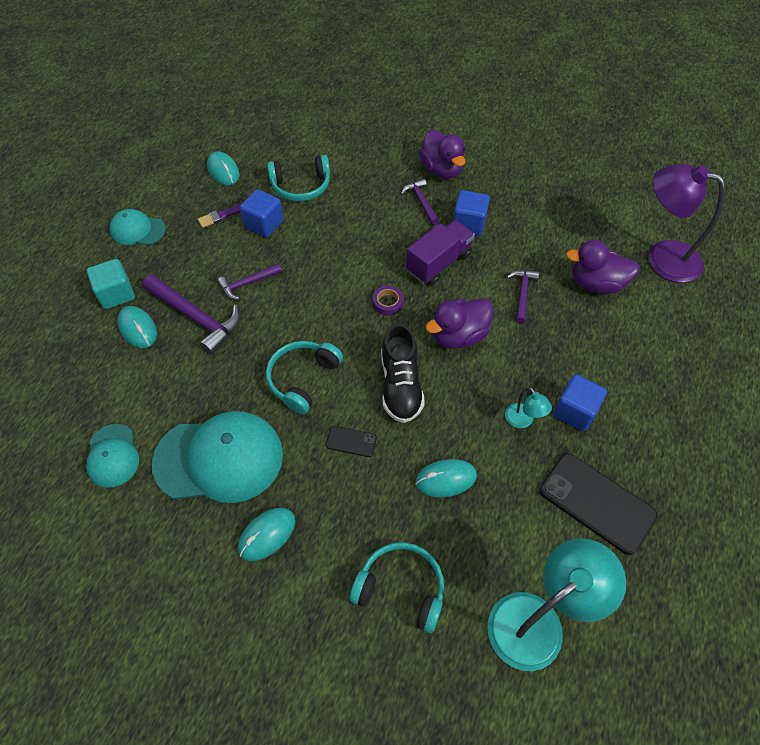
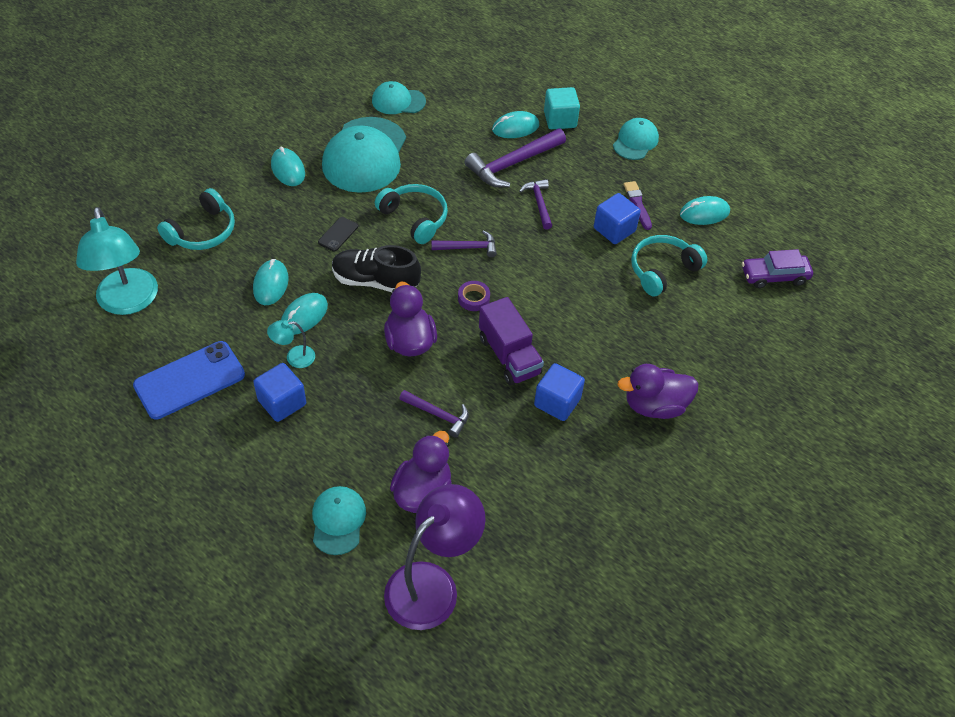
camera: 105 degrees right, 5 degrees down
turquoise headphones [267,155,330,201] -> turquoise headphones turned 45 degrees clockwise [631,235,707,296]
purple hammer [401,179,439,225] -> purple hammer moved to [431,230,497,257]
black phone [540,453,658,555] -> blue phone [133,341,245,419]
none -> turquoise mouse [281,293,328,335]
none -> turquoise cap [312,486,366,555]
none -> purple car [742,249,813,288]

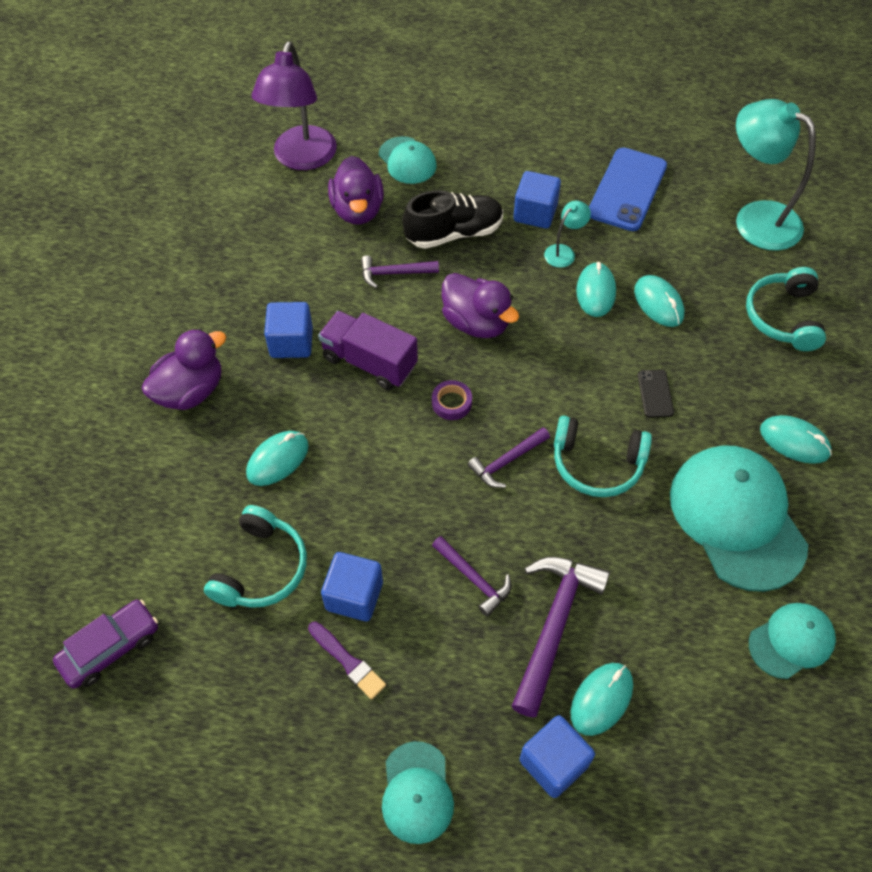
camera: 150 degrees right, 5 degrees up
black shoe [332,245,421,293] -> black shoe moved to [403,190,503,249]
turquoise cube [544,87,580,129] -> blue cube [520,715,595,798]
turquoise mouse [680,196,730,225] -> turquoise mouse moved to [246,431,309,486]

